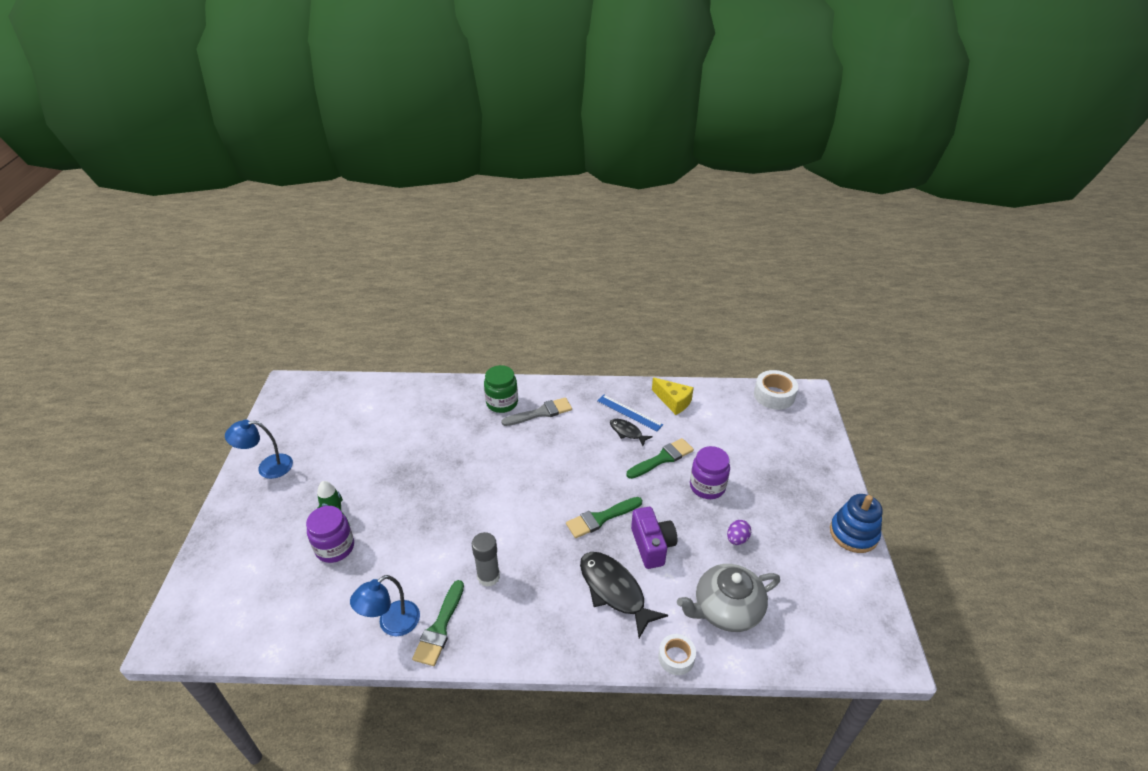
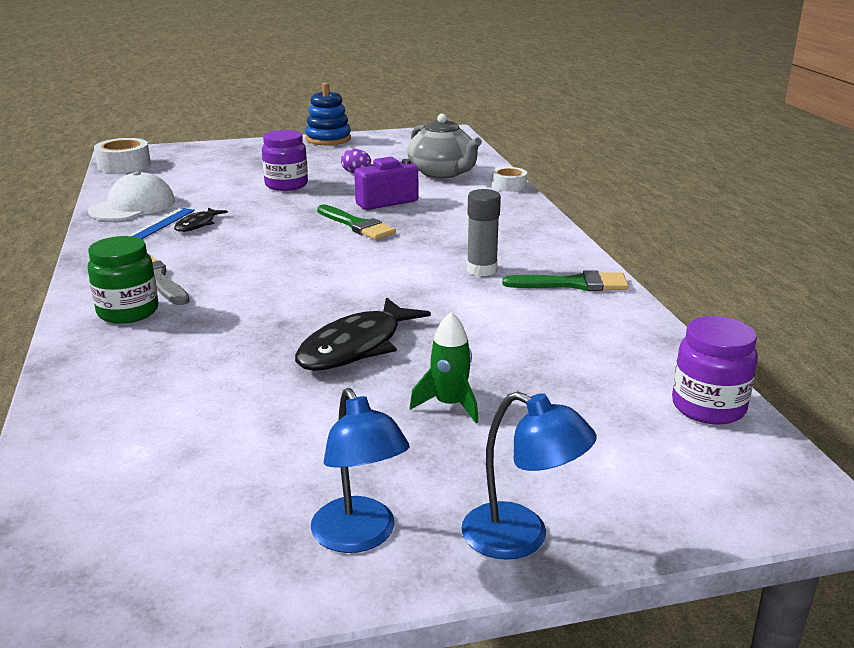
camera: 105 degrees left, 15 degrees down
purple jar [306,506,354,563] -> purple jar moved to [672,316,758,425]
blue lamp [350,575,420,636] -> blue lamp moved to [461,391,597,560]
black fish [580,552,668,638] -> black fish moved to [295,297,431,371]
green brush [626,438,694,479] -> none
yellow cheese [652,377,694,415] -> white cap [88,171,175,221]

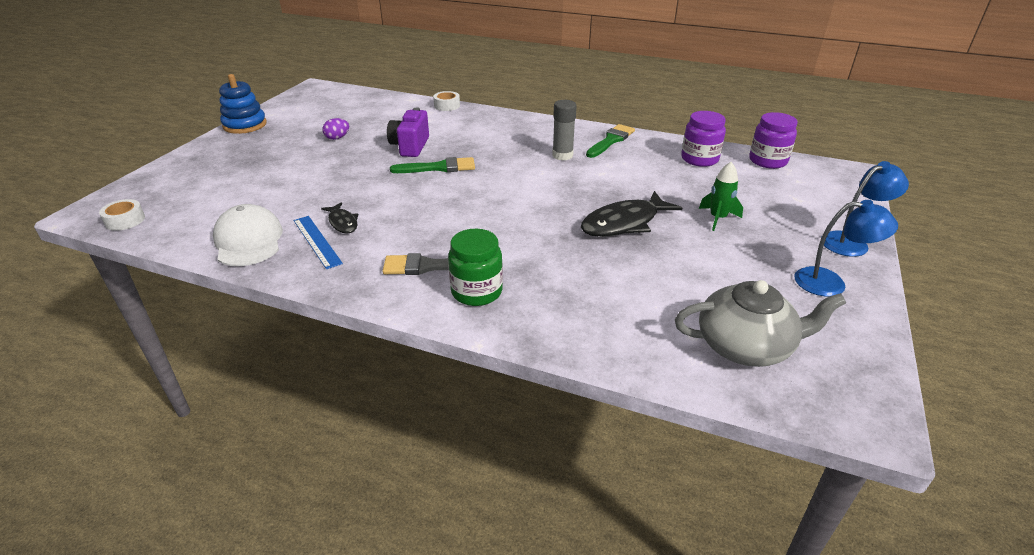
camera: 55 degrees left, 10 degrees up
white tape [94,138,151,173] -> white tape [99,199,145,231], size x0.64
purple jar [262,130,308,191] -> purple jar moved to [681,111,726,167]
black fish [295,297,431,371] -> black fish turned 75 degrees clockwise [581,191,682,237]
grey teapot [407,114,482,178] -> grey teapot moved to [675,280,846,367]

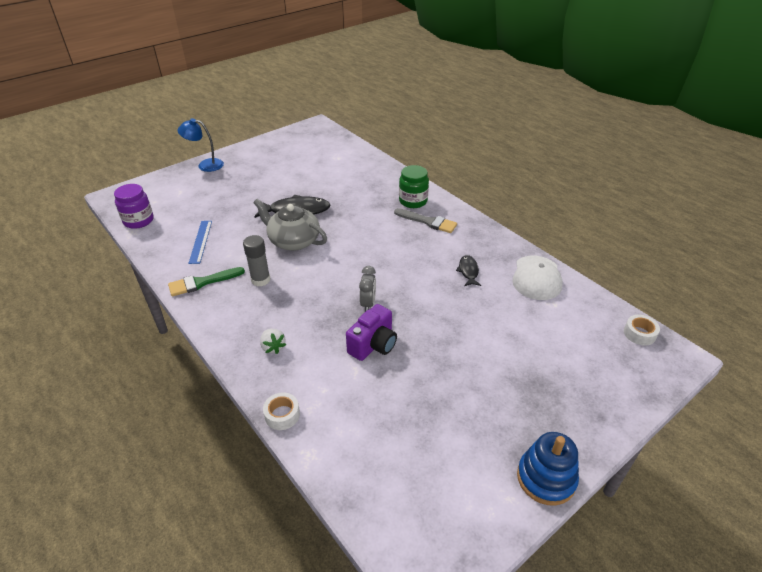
camera: 150 degrees left, 5 degrees up
blue ruler [294,216,343,269] -> blue ruler moved to [188,221,212,264]
purple egg [323,118,349,140] -> none
green brush [390,157,475,173] -> grey clock [359,266,376,312]
grey teapot [675,280,846,367] -> grey teapot moved to [253,199,327,251]
purple jar [681,111,726,167] -> none
green rocket [699,162,743,231] -> none
blue lamp [794,200,898,297] -> none
none -> white strawberry [260,329,286,354]

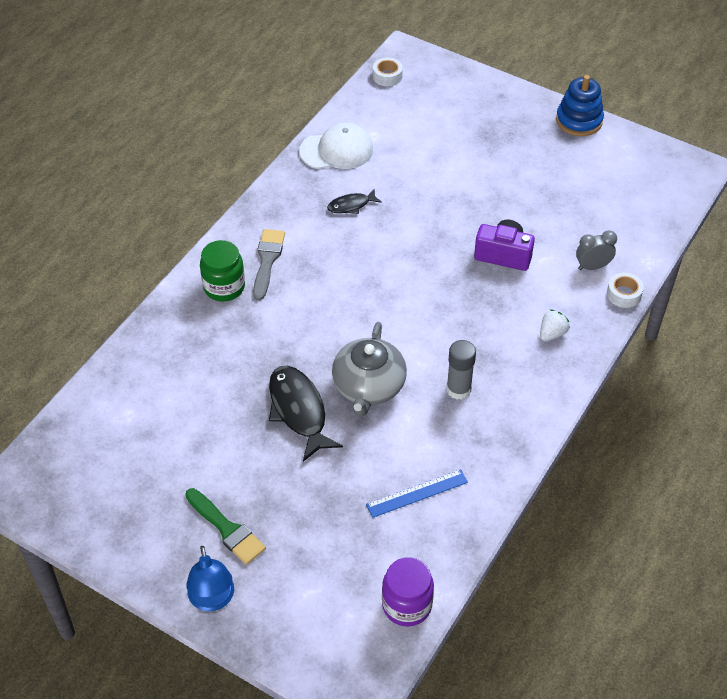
camera: 110 degrees left, 10 degrees up
green brush [168,267,245,297] -> green brush moved to [185,488,266,565]
grey clock [359,266,376,312] -> grey clock moved to [576,230,617,270]

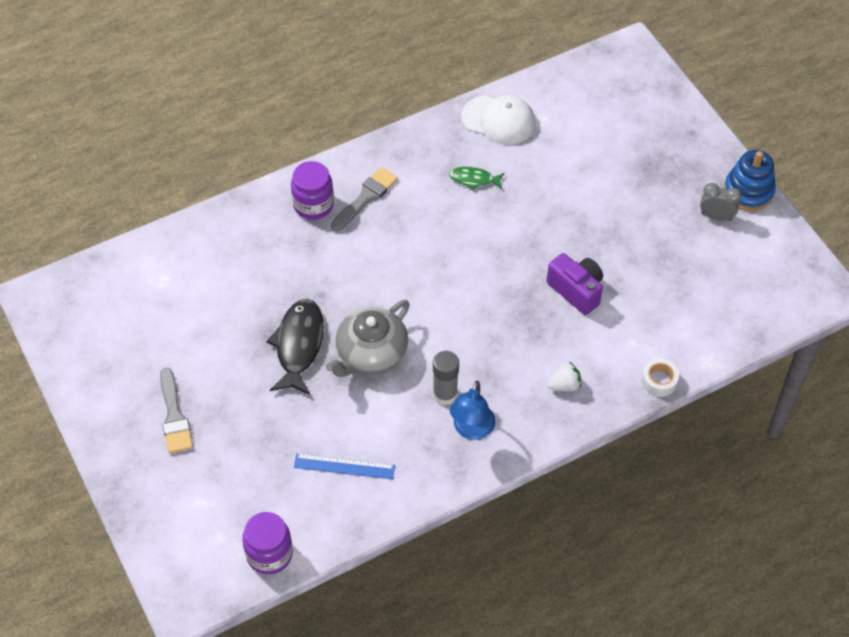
camera: 30 degrees right, 5 degrees up
green brush [185,488,266,565] -> grey brush [160,368,193,453]
blue lamp [186,546,234,612] -> blue lamp moved to [450,381,496,440]
green jar [200,240,245,301] -> purple jar [291,161,334,220]
black fish [327,189,382,214] -> green fish [449,167,505,190]
white tape [373,57,403,86] -> none
grey clock [576,230,617,270] -> grey clock moved to [700,183,742,221]

